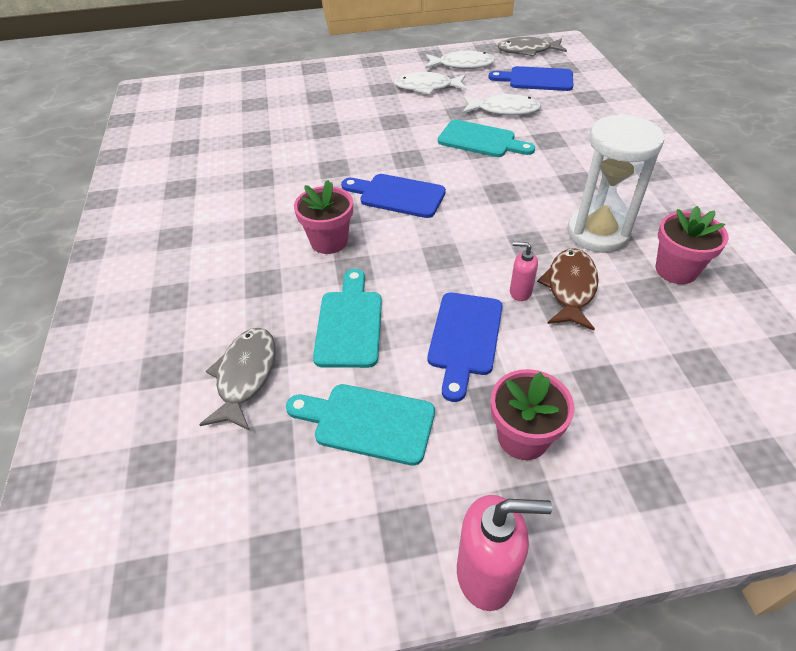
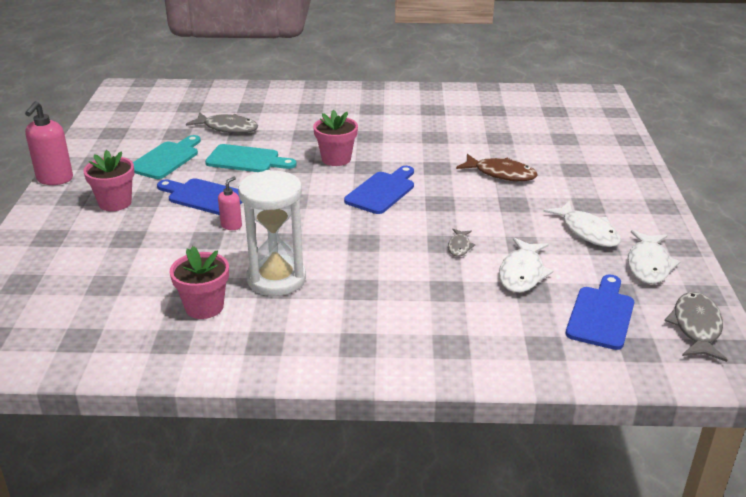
camera: 100 degrees right, 15 degrees down
white fish [394,72,467,95] -> white fish turned 135 degrees clockwise [543,201,621,247]
turquoise cutting board [438,120,535,157] -> grey fish [448,229,476,257]
brown fish [537,248,599,331] -> brown fish moved to [456,154,537,181]

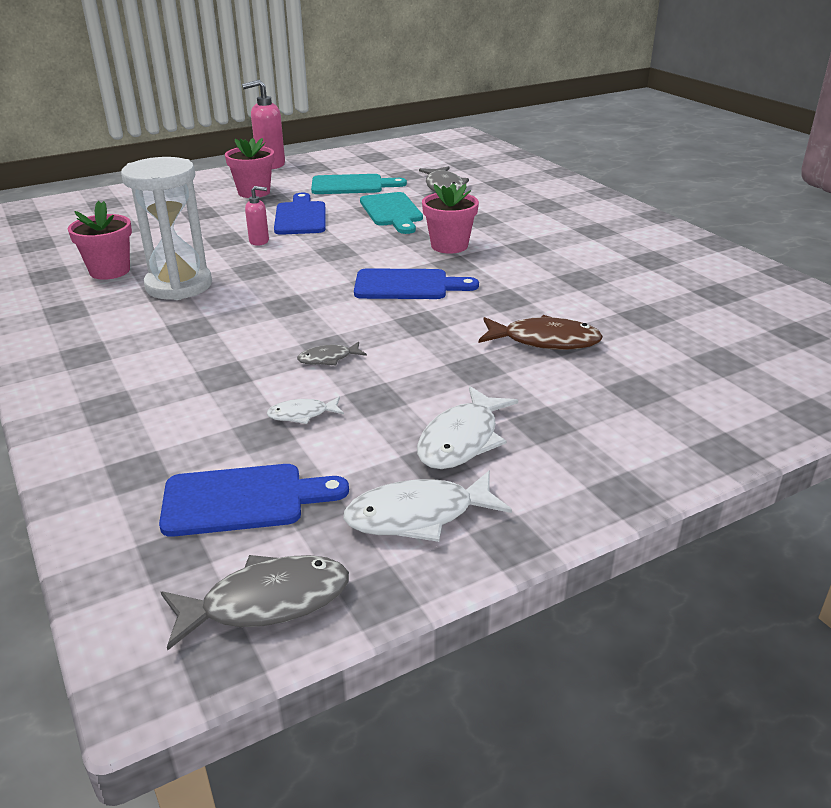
camera: 60 degrees right, 0 degrees up
brown fish [456,154,537,181] -> brown fish turned 75 degrees counterclockwise [479,315,603,350]
white fish [499,238,553,293] -> white fish [267,397,344,424], size x0.55

